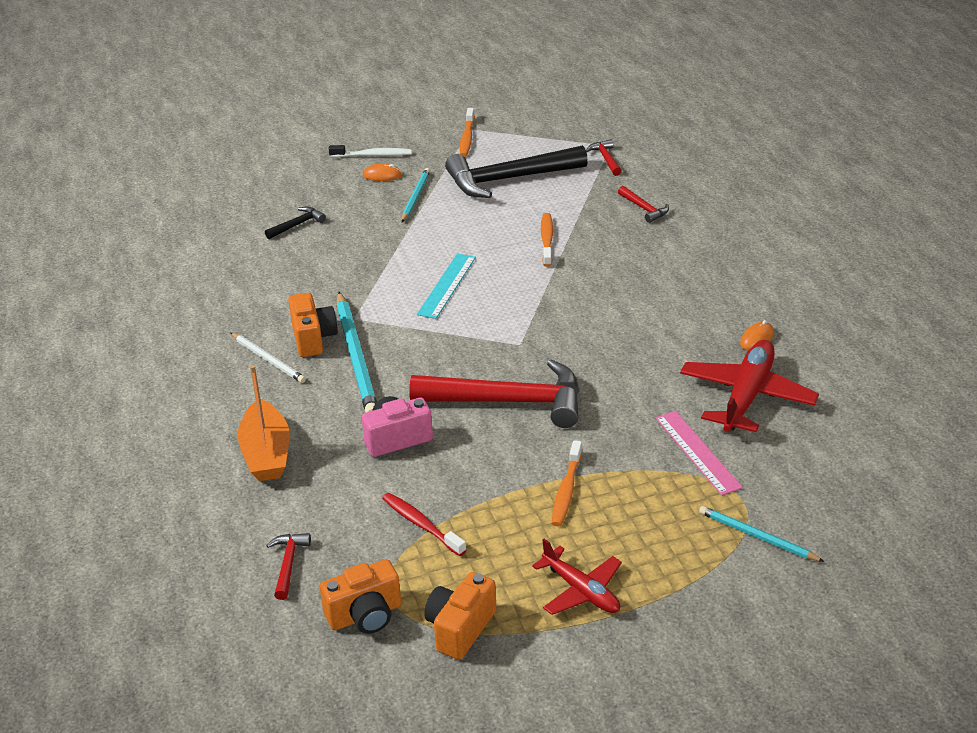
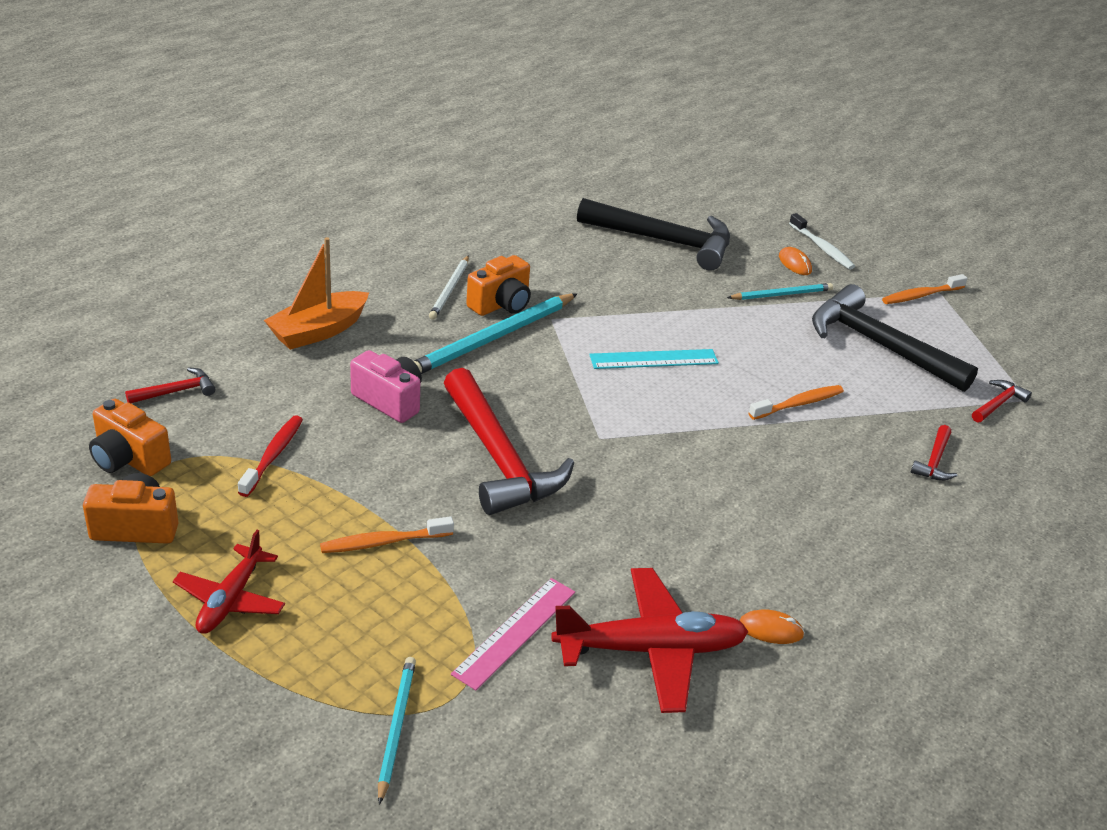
camera: 55 degrees right, 0 degrees up
black hammer [265,206,326,239] -> black hammer [577,198,730,271], size x2.31

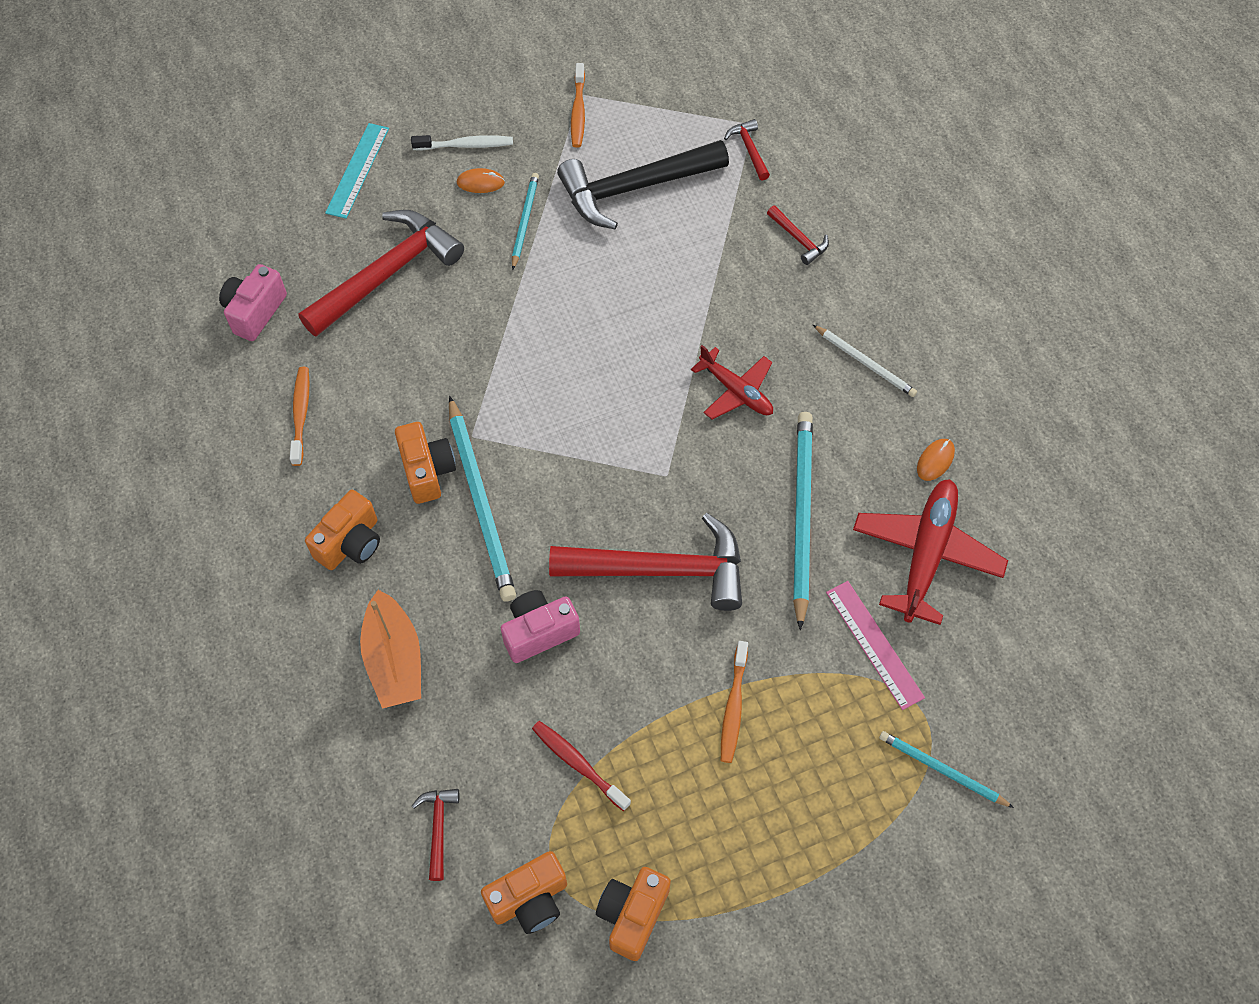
camera: 60 degrees left, 25 degrees up
red plane [173,530,285,634] -> red plane moved to [691,345,773,419]
white pencil [429,255,469,320] -> white pencil moved to [813,325,917,397]
black hammer [577,198,730,271] -> red hammer [298,210,464,337]
turquoise ruler [589,349,719,369] -> turquoise ruler moved to [325,123,389,219]
orange toothbrush [749,385,844,420] -> orange toothbrush moved to [290,367,310,466]
none -> pink camera [219,264,287,341]
none -> orange camera [305,490,380,570]
none -> turquoise pencil [793,412,813,630]

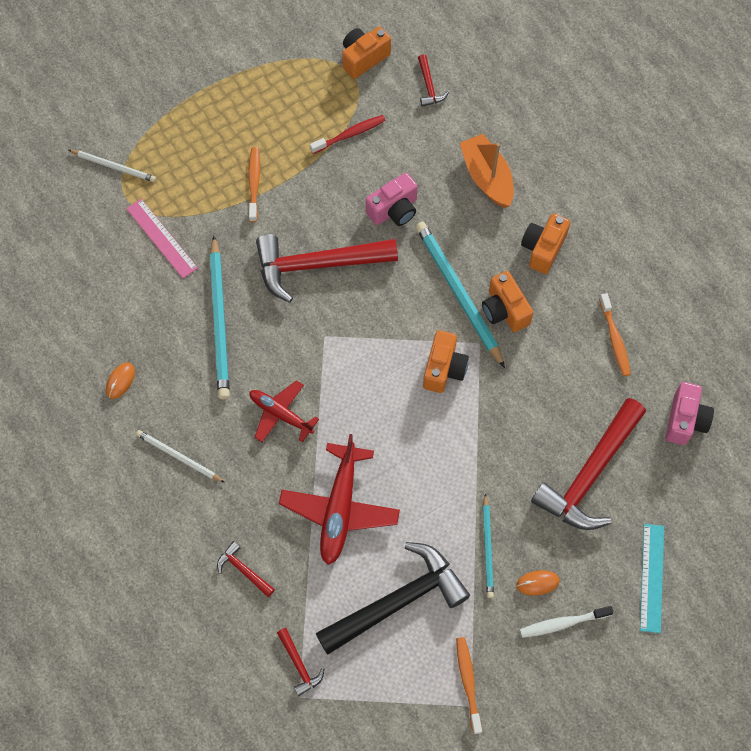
camera: 170 degrees right, 5 degrees up
red toothbrush [532,721,631,811] -> red toothbrush turned 60 degrees counterclockwise [310,115,386,154]
orange camera [596,867,671,961] -> orange camera moved to [423,330,469,393]
red plane [853,479,1008,625] -> red plane moved to [279,434,400,565]
turquoise pencil [879,731,1014,808] -> white pencil [69,150,156,182]

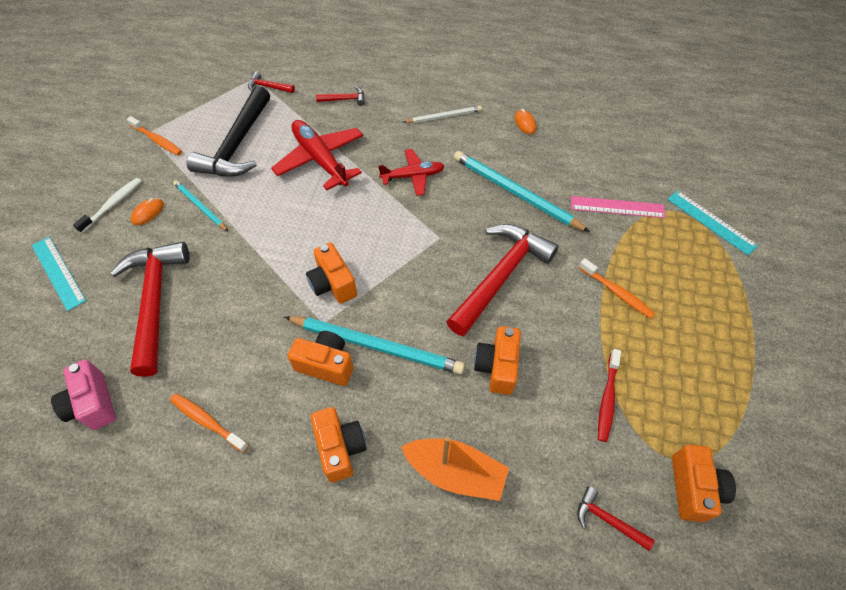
camera: 135 degrees right, 10 degrees down
white pencil [69,150,156,182] -> turquoise ruler [667,191,758,255]
pink camera [366,173,418,226] -> orange camera [474,326,521,395]

